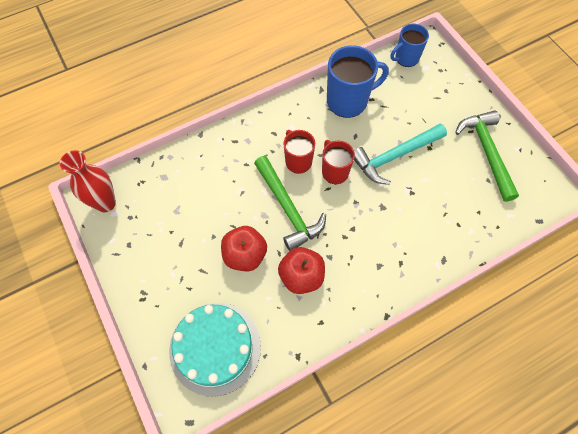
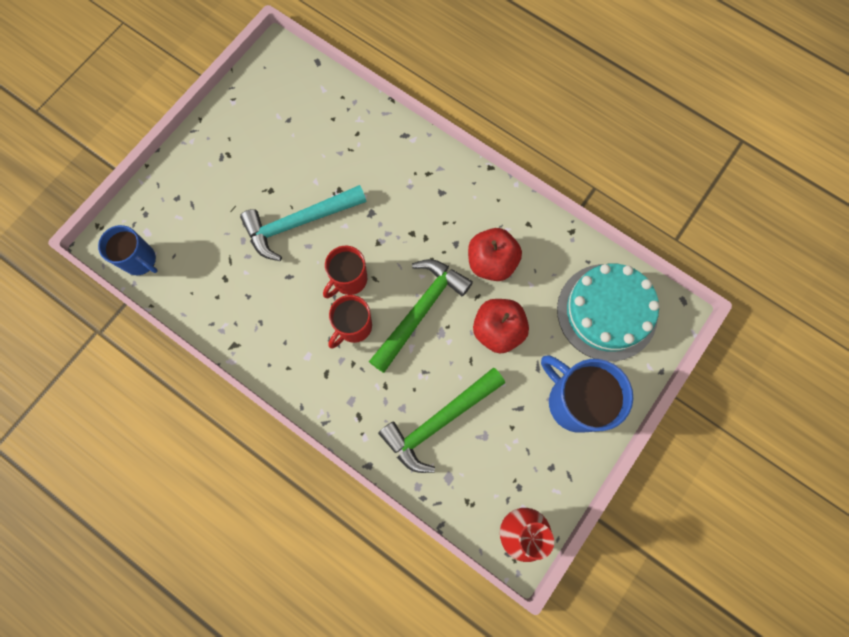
camera: 115 degrees left, 10 degrees up
blue mug [327,45,389,118] -> blue mug moved to [541,355,633,433]
turquoise hammer [354,124,447,185] -> turquoise hammer turned 120 degrees clockwise [240,185,366,261]
green hammer [455,111,519,202] -> green hammer moved to [378,368,505,473]

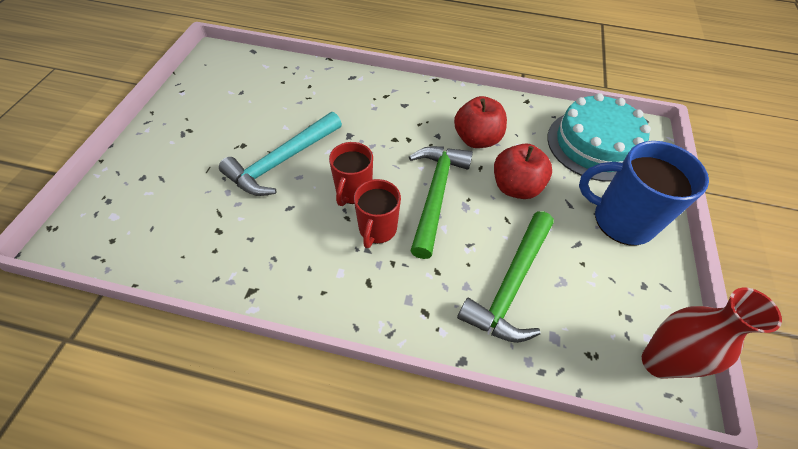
camera: 25 degrees left, 20 degrees down
blue mug [98,225,157,275] -> none

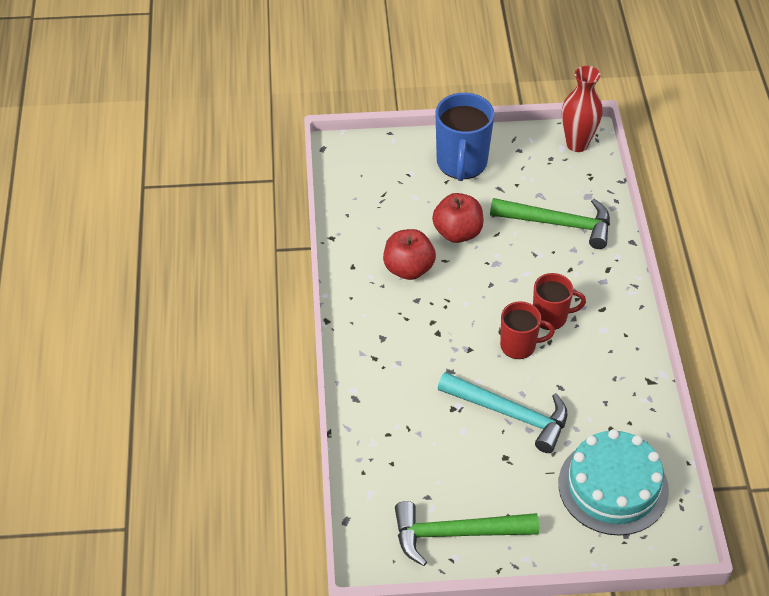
camera: 105 degrees left, 5 degrees down
green hammer [409,146,473,259] -> green hammer moved to [395,501,539,566]
turquoise cake [547,93,651,182] -> turquoise cake moved to [558,429,669,536]

